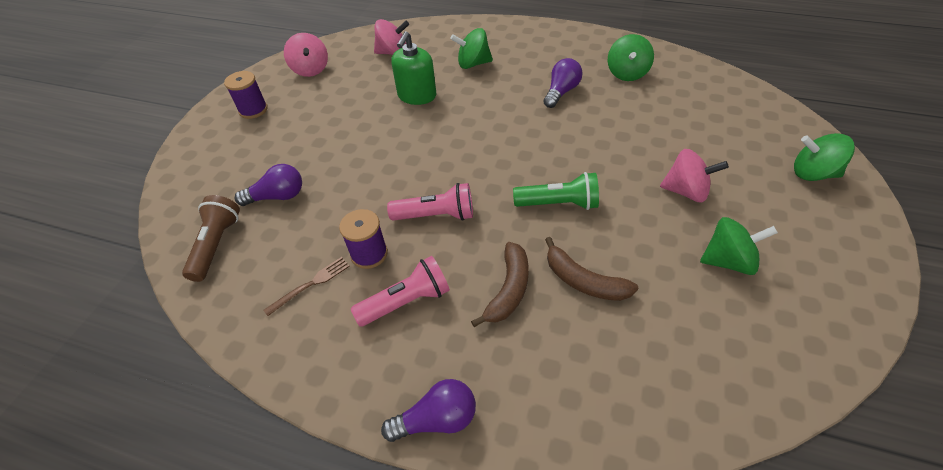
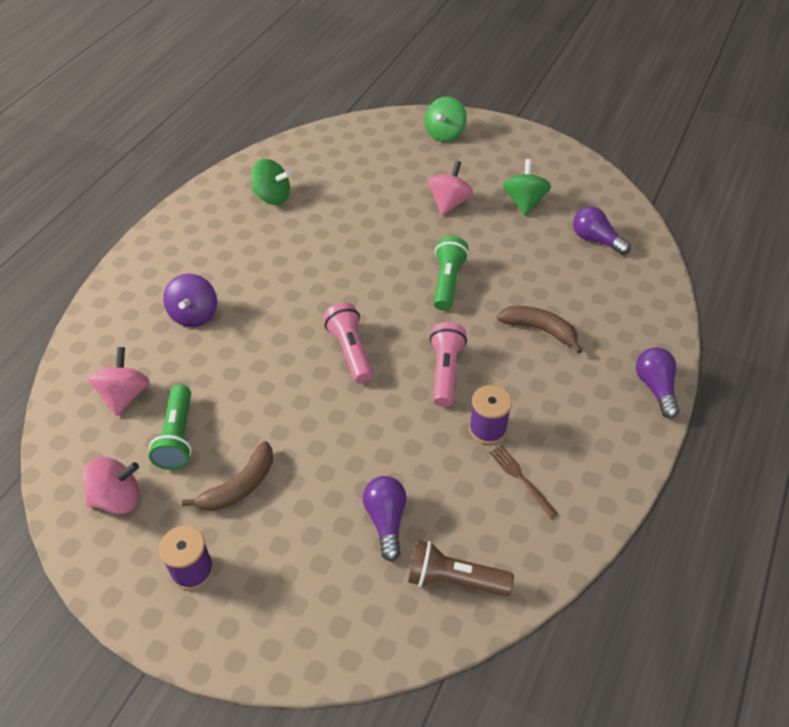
camera: 85 degrees left, 0 degrees up
pink flashlight [351,256,450,327] -> pink flashlight moved to [323,303,373,383]
green soap dispenser [391,31,436,105] -> none
green spinning top [450,28,493,69] -> purple spinning top [163,273,217,327]
purple light bulb [543,58,583,108] -> purple light bulb moved to [573,207,631,255]
brown banana [545,237,639,301] -> brown banana moved to [182,441,273,511]
none -> green flashlight [149,385,192,470]

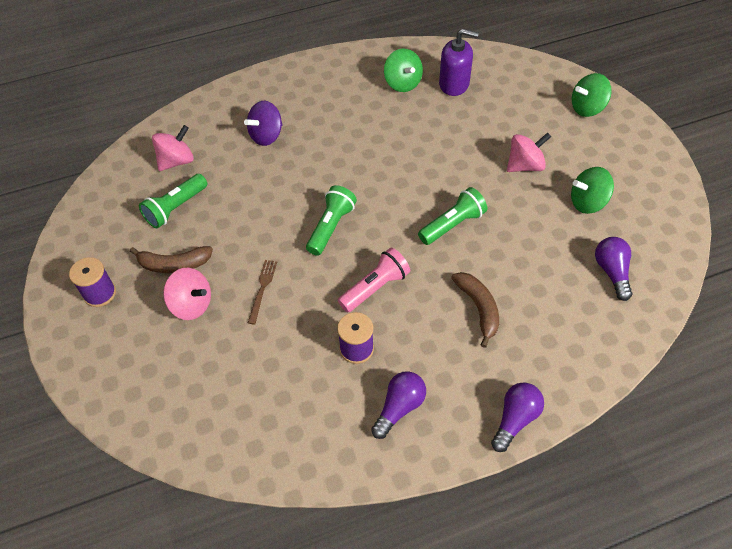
camera: 45 degrees right, 5 degrees up
pink spinning top [83,457,140,514] -> pink spinning top moved to [163,268,211,320]
pink flashlight [323,303,373,383] -> green flashlight [306,185,357,256]
purple light bulb [363,476,407,562] -> purple light bulb moved to [371,371,426,439]
brown flashlight [408,540,514,596] -> none
brown fork [489,445,558,519] -> brown fork moved to [248,260,277,324]
green spinning top [503,159,551,215] -> green spinning top turned 150 degrees counterclockwise [571,167,614,214]
none -> purple soap dispenser [439,29,479,96]

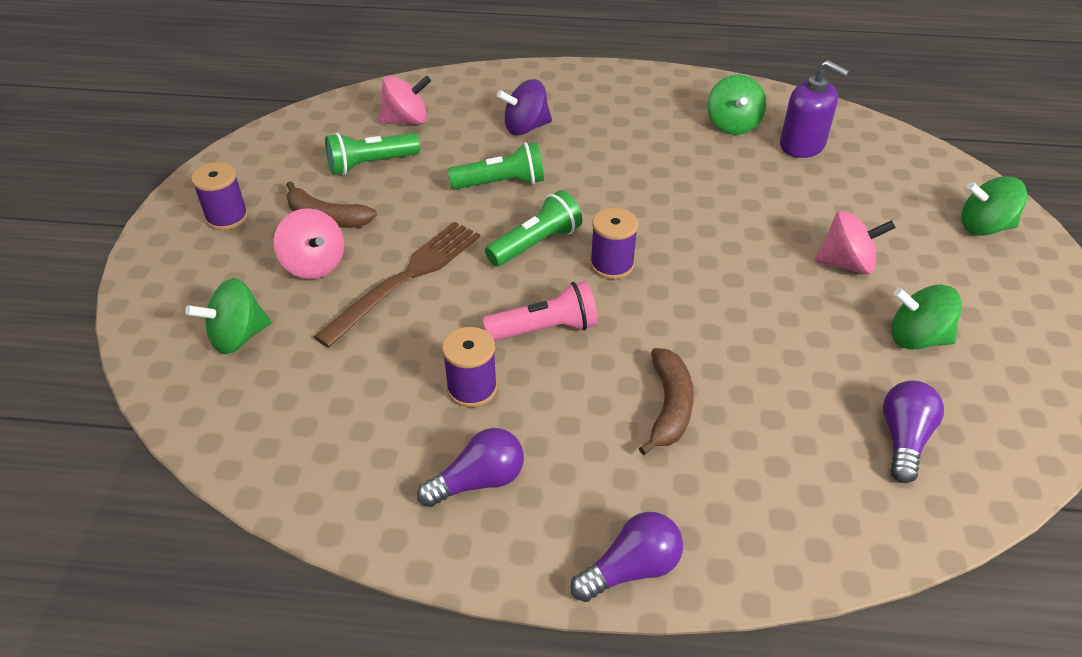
camera: 25 degrees right, 10 degrees down
brown fork [248,260,277,324] -> brown fork [314,222,480,348], size x1.99
green flashlight [418,187,487,245] -> green flashlight moved to [448,142,544,190]
none -> green spinning top [185,278,271,354]
none -> purple spool [590,208,638,279]

